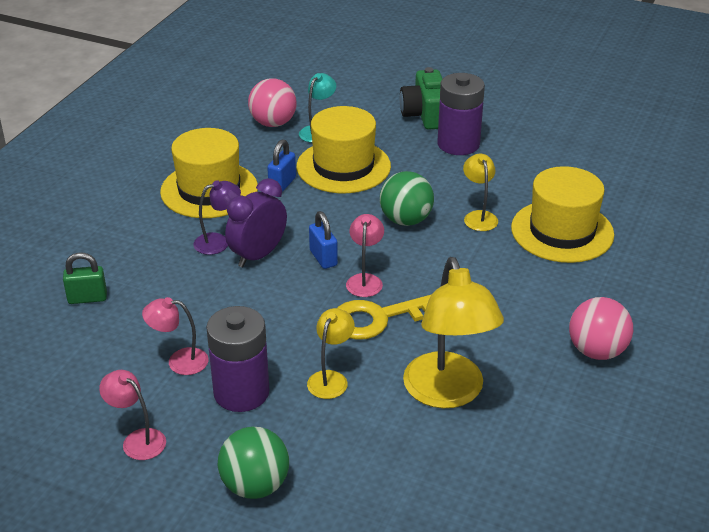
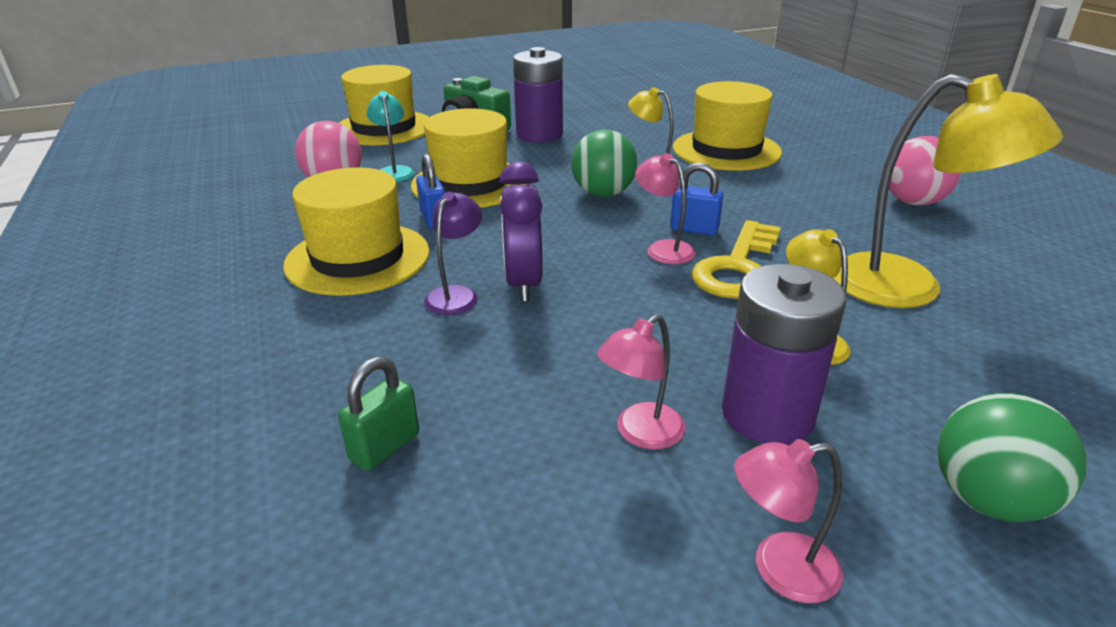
camera: 45 degrees left, 5 degrees down
blue padlock [309,211,338,269] -> blue padlock moved to [670,163,723,236]
none -> yellow hat [339,65,429,145]

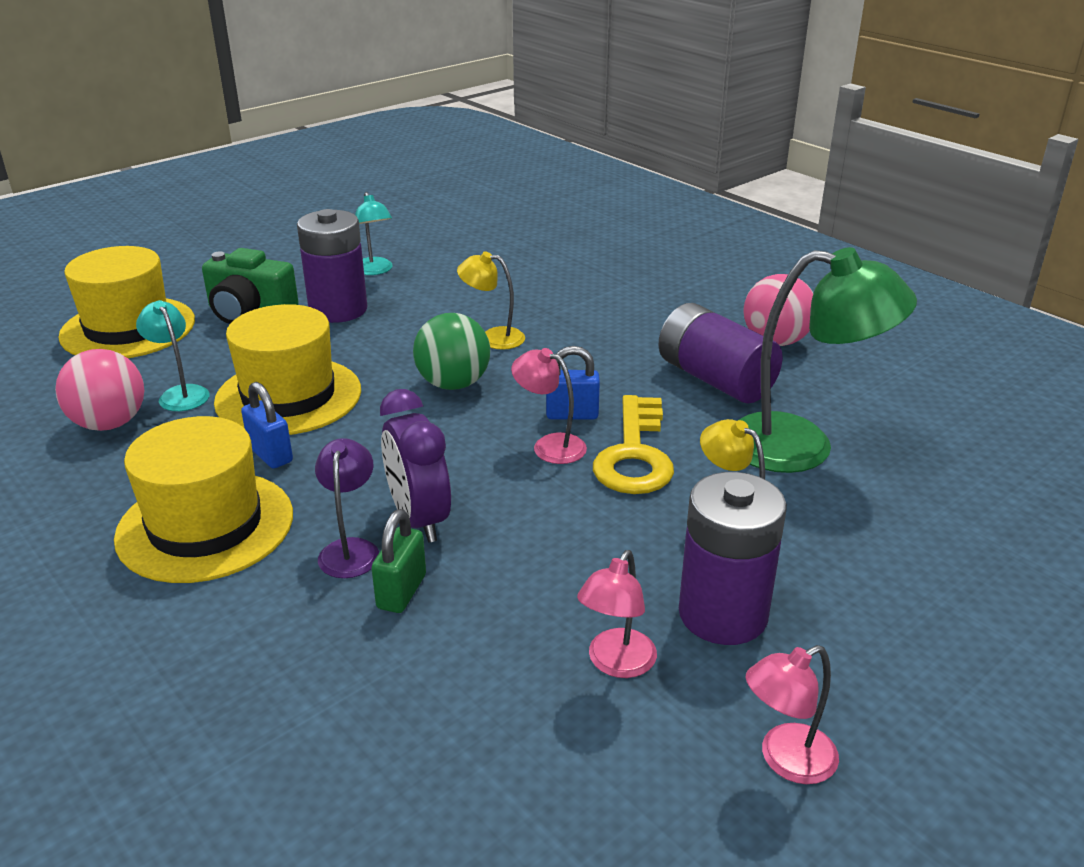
camera: 20 degrees left, 0 degrees up
green padlock [338,357,419,471] -> green padlock moved to [372,509,426,613]
yellow hat [673,81,782,171] -> none
yellow lamp [833,74,1063,308] -> green lamp [737,247,917,473]
green ball [937,393,1086,522] -> none
none -> turquoise lamp [355,192,393,275]
none -> purple battery [658,303,783,403]

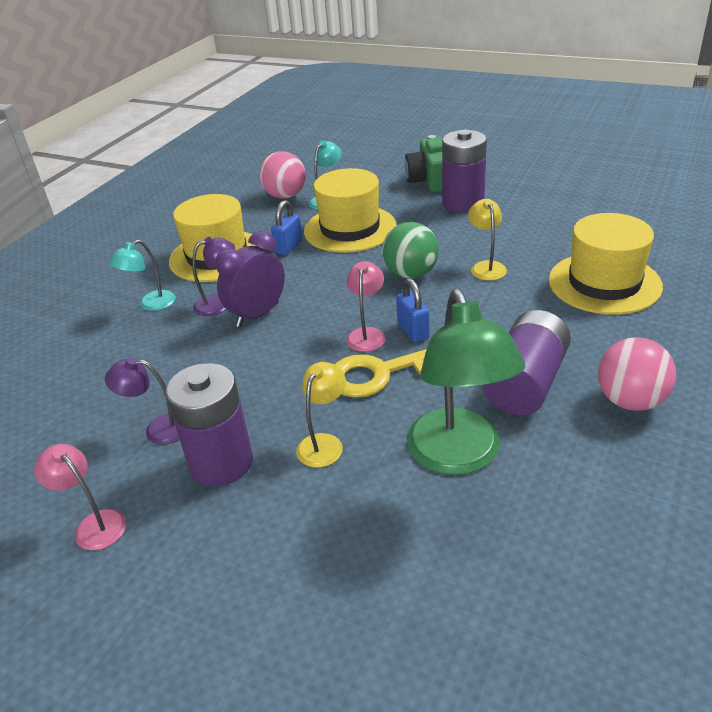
camera: 70 degrees right, 5 degrees up
yellow hat [58,246,195,358] -> yellow hat moved to [549,213,663,315]
turquoise lamp [355,192,393,275] -> turquoise lamp moved to [109,240,176,311]
green padlock [372,509,426,613] -> none
pink lamp [577,550,657,678] -> purple lamp [105,357,180,444]

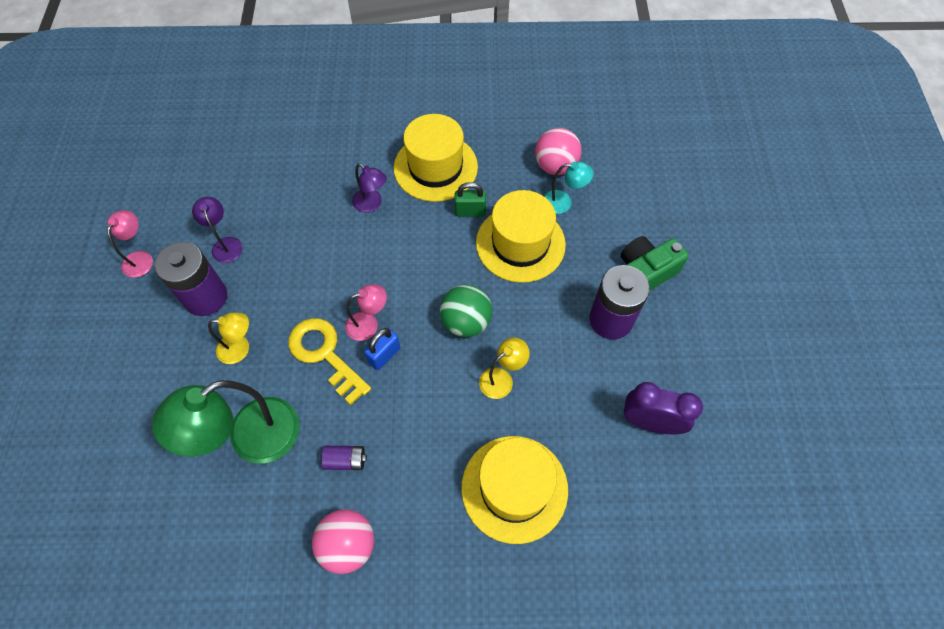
camera: 60 degrees right, 25 degrees up
turquoise lamp [109,240,176,311] -> none
purple clock [215,231,285,327] -> purple clock moved to [624,382,703,434]
blue padlock [271,200,303,255] -> green padlock [454,182,486,217]
purple battery [483,310,571,416] -> purple battery [321,446,367,470], size x0.48

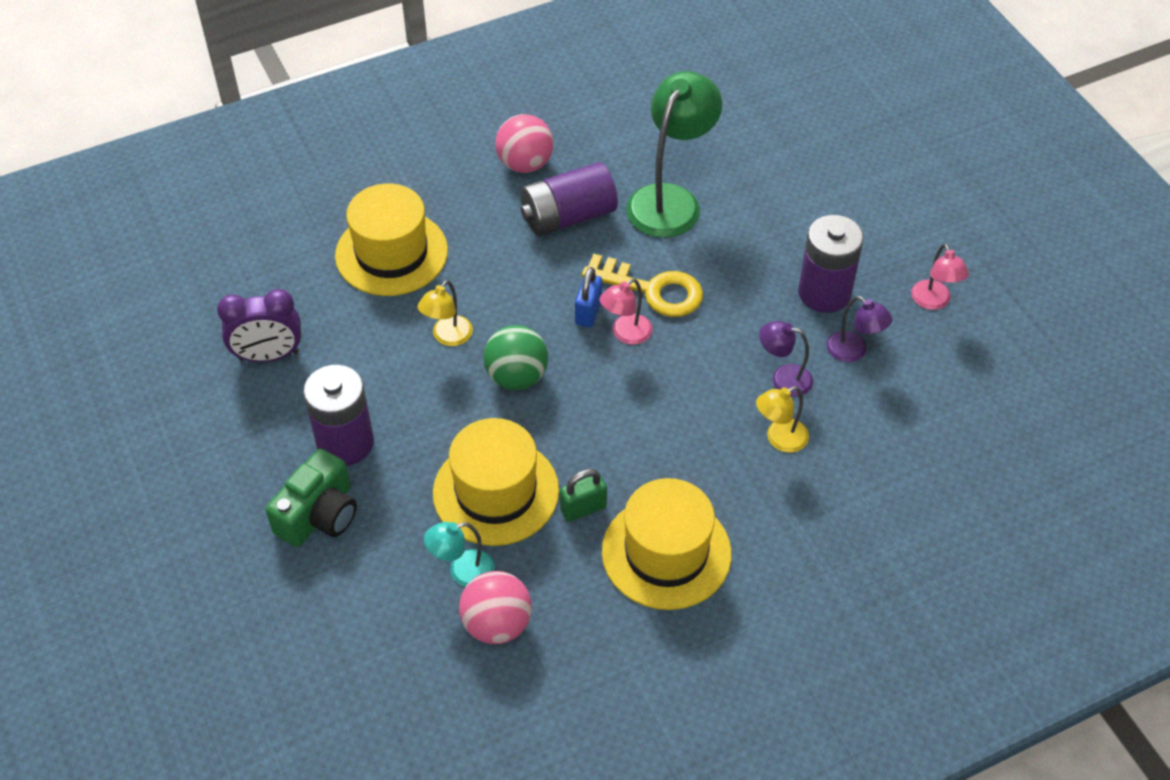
camera: 155 degrees right, 10 degrees down
yellow lamp [208,312,249,364] -> yellow lamp moved to [756,386,809,453]
purple battery [321,446,367,470] -> purple battery [521,162,618,236], size x2.07
purple lamp [352,163,387,213] -> purple lamp moved to [759,321,813,397]

